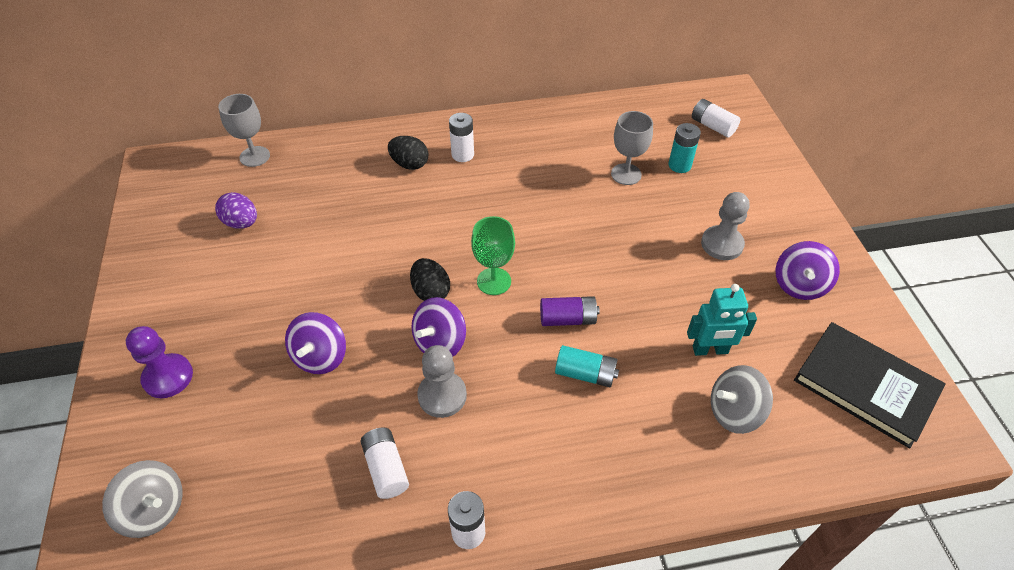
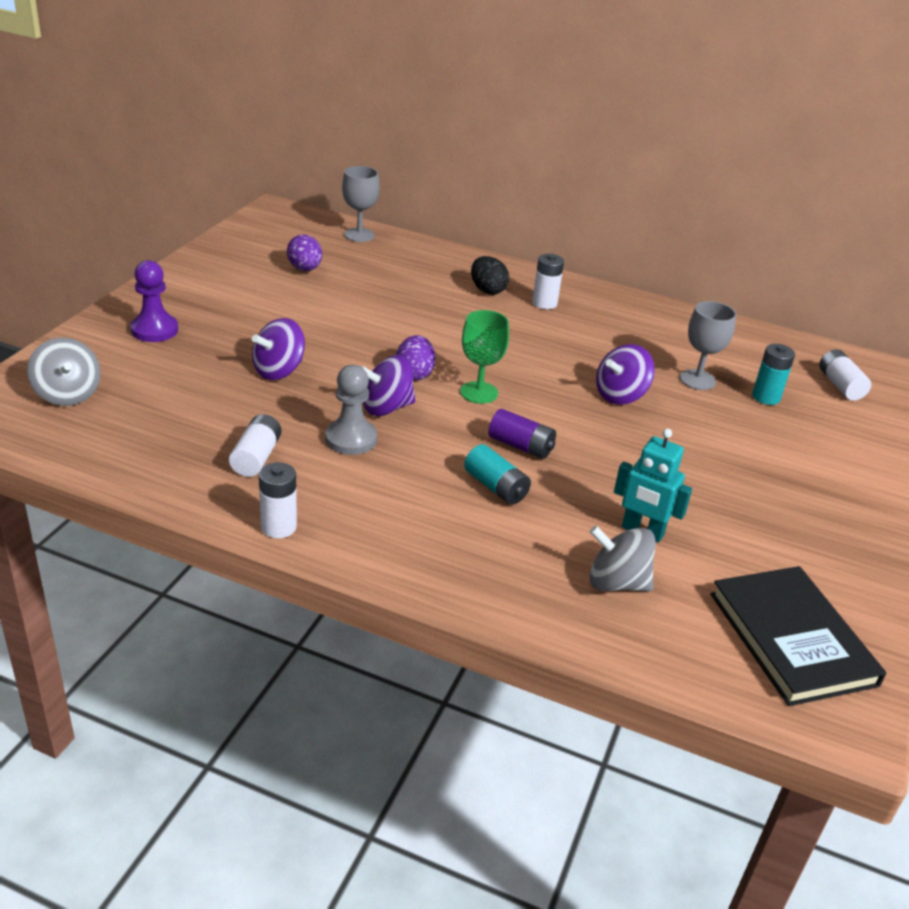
camera: 30 degrees right, 15 degrees down
black egg [410,258,450,301] -> purple egg [396,335,436,381]
grey pawn [701,192,750,260] -> none
purple spinning top [776,241,840,300] -> purple spinning top moved to [596,344,655,405]

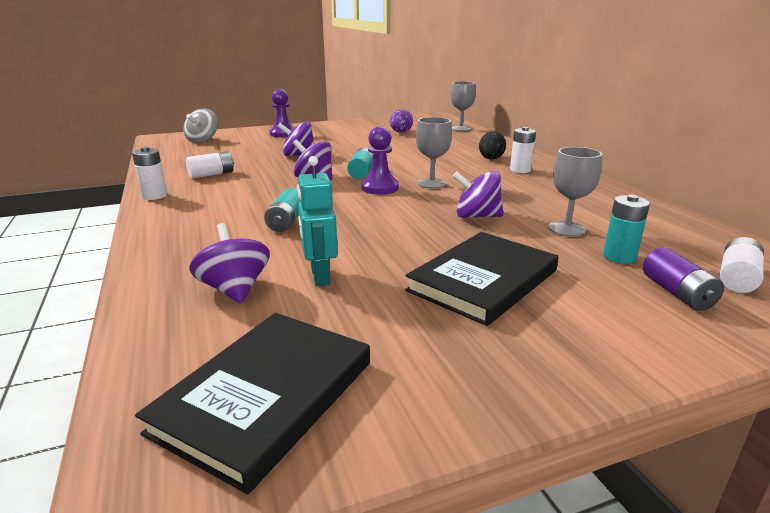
camera: 50 degrees right, 10 degrees down
grey pawn [325,365,377,455] -> none
purple egg [396,335,436,381] -> turquoise battery [347,148,374,179]
green goblet [460,310,509,404] -> purple pawn [361,127,399,195]
purple battery [488,409,556,459] -> purple battery moved to [643,247,724,311]
grey spinning top [589,525,656,591] -> purple spinning top [189,223,270,304]
none -> black book [405,232,559,326]
none -> grey goblet [416,117,452,189]

